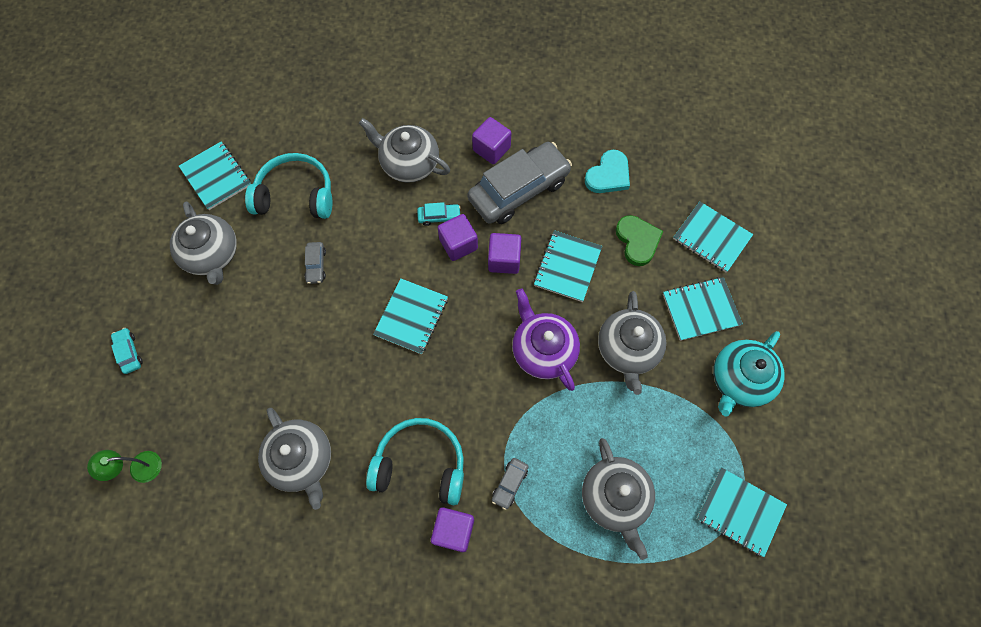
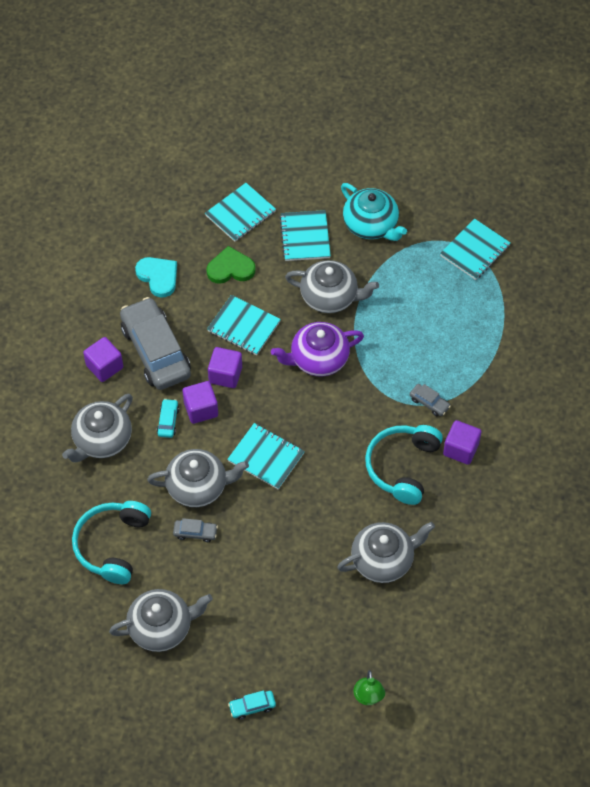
camera: 80 degrees left, 10 degrees down
turquoise notebook [179,141,251,210] -> none
grey teapot [582,438,655,560] -> grey teapot moved to [147,449,249,507]

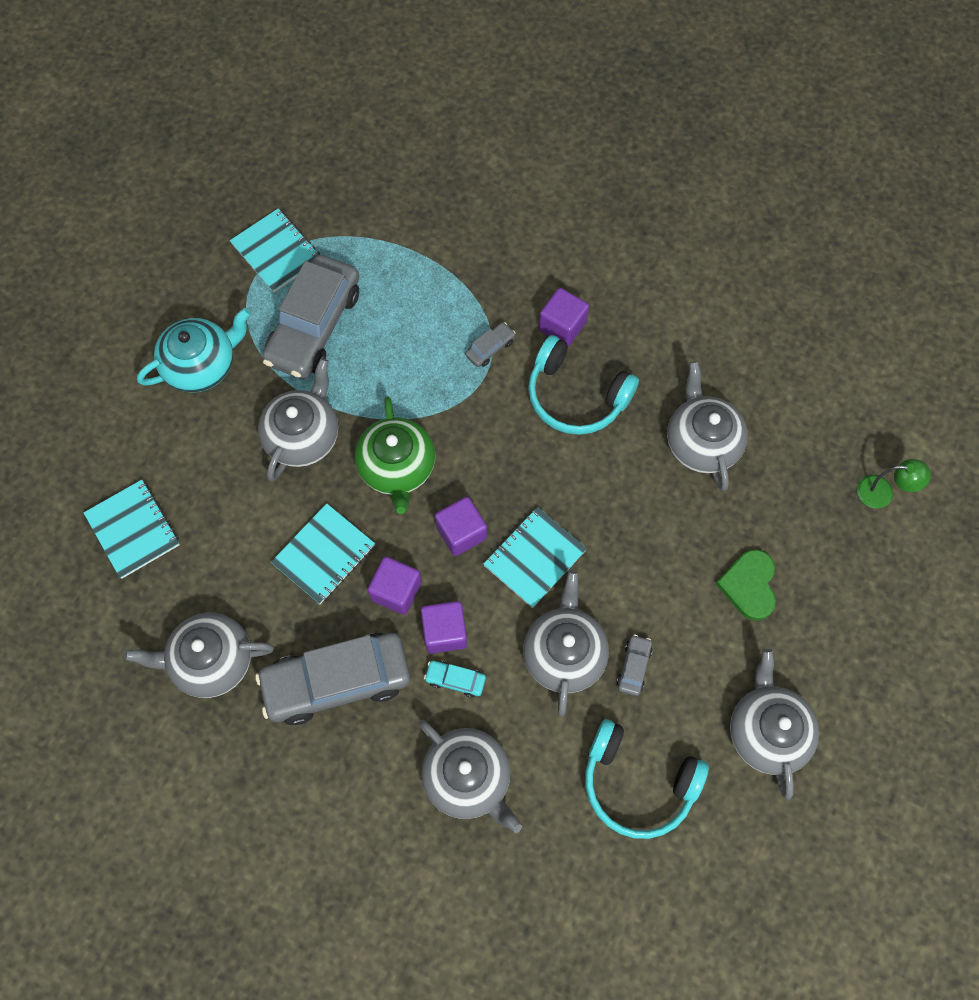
camera: 80 degrees left, 10 degrees up
purple cube [83,337,123,382] -> purple cube moved to [435,497,487,556]
turquoise heart [135,257,177,298] -> grey teapot [124,613,274,698]
green heart [206,246,256,284] -> green heart moved to [716,549,776,621]
turquoise car [228,690,276,720] -> none
purple teapot [271,322,364,376] -> green teapot [355,397,435,514]
turquoise notebook [279,210,331,261] -> none
none -> grey car [262,255,359,379]

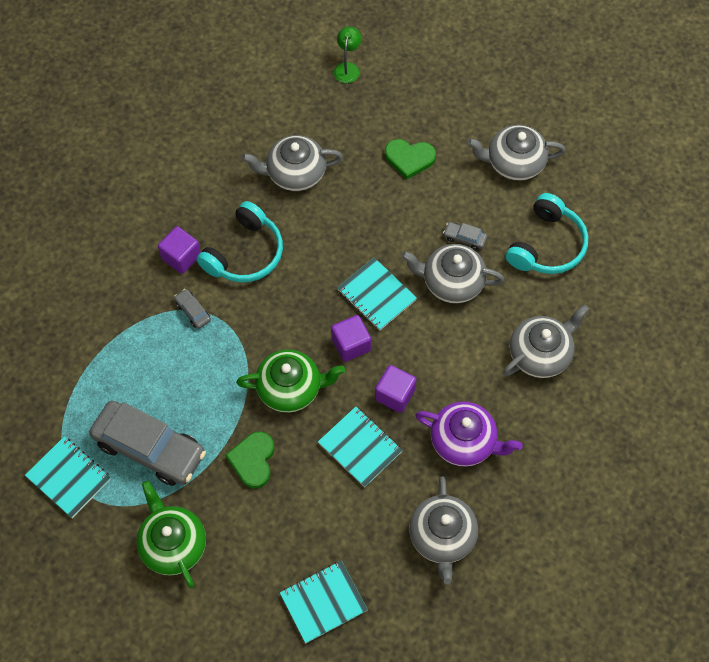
camera: 85 degrees left, 5 degrees down
turquoise teapot [137,308,251,392] -> green teapot [136,481,206,588]
turquoise notebook [230,208,320,293] -> turquoise notebook turned 75 degrees clockwise [25,437,111,518]
grey car [255,633,411,725] -> purple teapot [415,401,523,466]
grey teapot [258,358,338,481] -> green heart [225,432,274,489]
purple cube [421,601,467,654] -> none
turquoise car [424,661,486,697] -> none

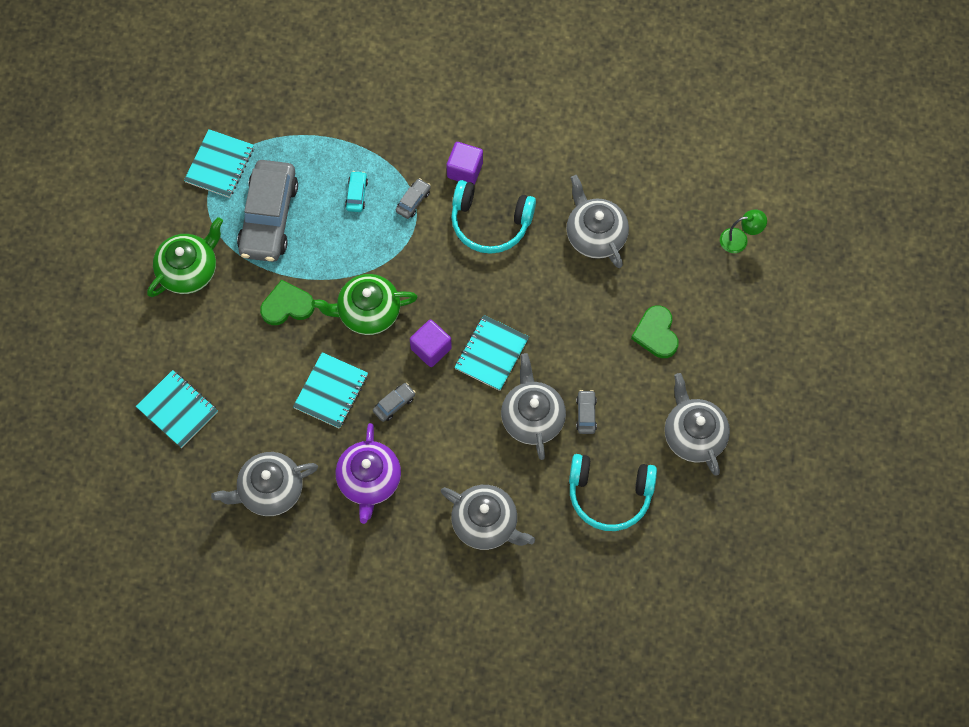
camera: 70 degrees right, 5 degrees up
green teapot [236,349,345,413] -> green teapot turned 105 degrees clockwise [311,274,418,335]
purple cube [375,365,417,413] -> grey car [373,383,416,422]
none -> turquoise car [345,171,368,212]

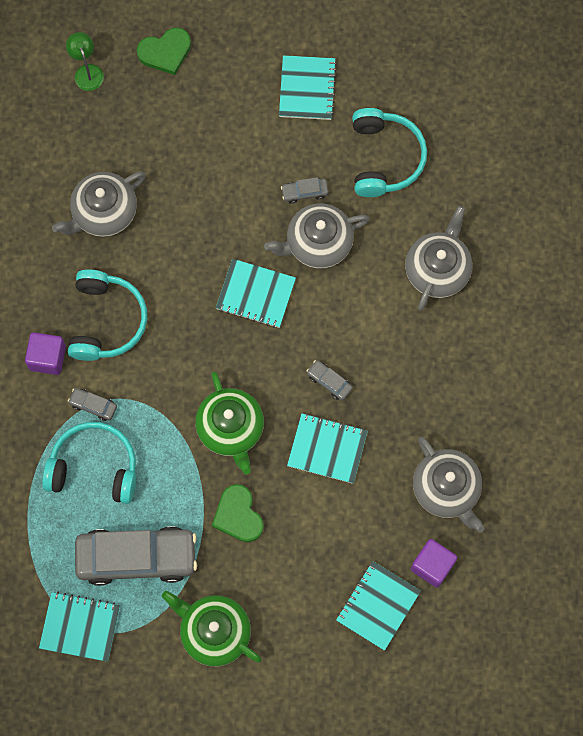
camera: 100 degrees left, 5 degrees up
purple teapot [335,423,401,524] -> none
turquoise car [345,171,368,212] -> turquoise headphones [42,422,136,504]
purple cube [410,320,452,367] -> purple cube moved to [411,539,457,587]
green heart [631,305,679,358] -> green heart moved to [137,28,191,75]
grey teapot [665,373,730,475] -> turquoise notebook [279,55,337,120]

